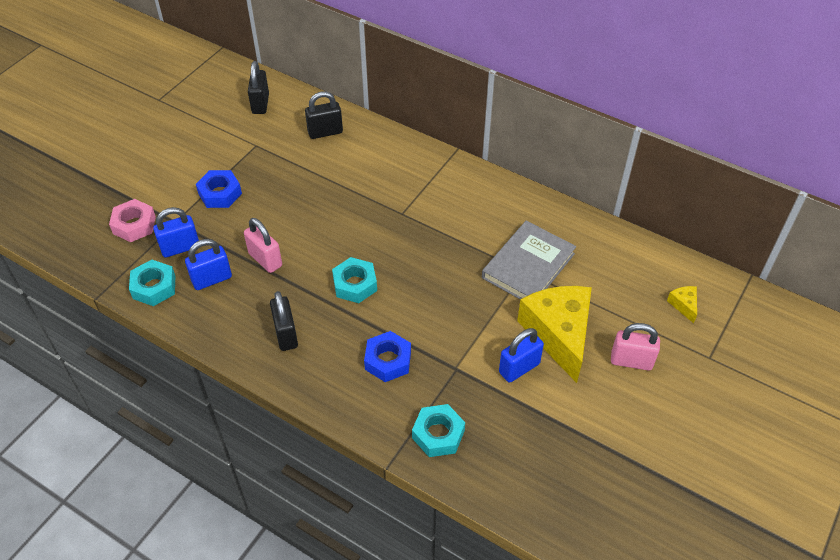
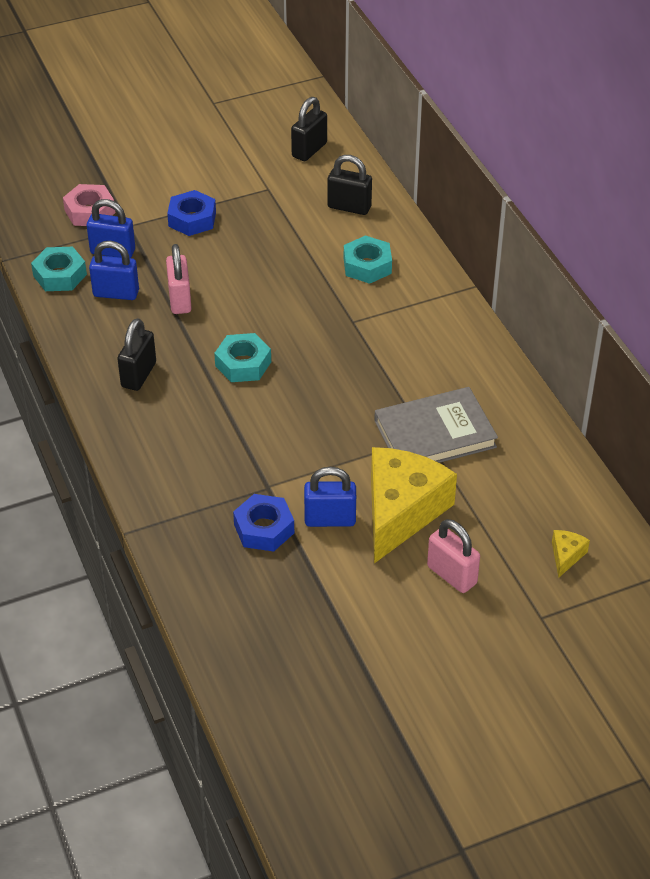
camera: 35 degrees right, 5 degrees down
blue nut [364,331,411,382] -> blue nut moved to [233,494,294,551]
turquoise nut [412,404,465,457] -> turquoise nut moved to [344,235,392,284]

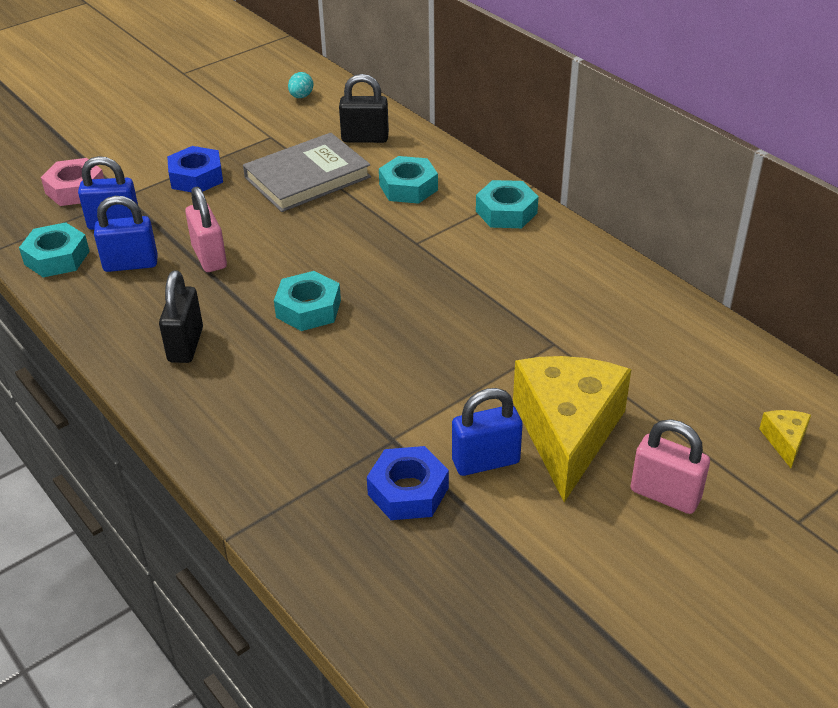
camera: 15 degrees left, 5 degrees down
black padlock [291,97,327,161] -> turquoise egg [288,72,313,98]
grey book [374,387,498,463] -> grey book moved to [243,133,371,212]
none -> turquoise nut [476,180,539,228]

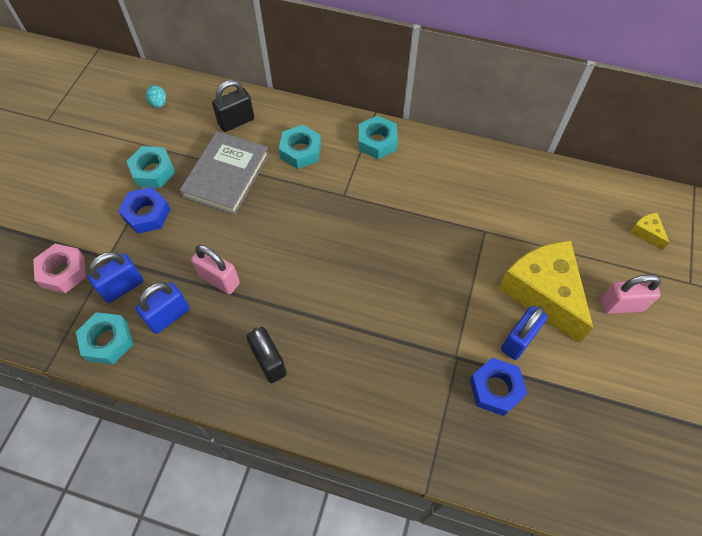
camera: 35 degrees left, 20 degrees up
turquoise nut [274,271,341,331] -> turquoise nut moved to [127,146,176,188]

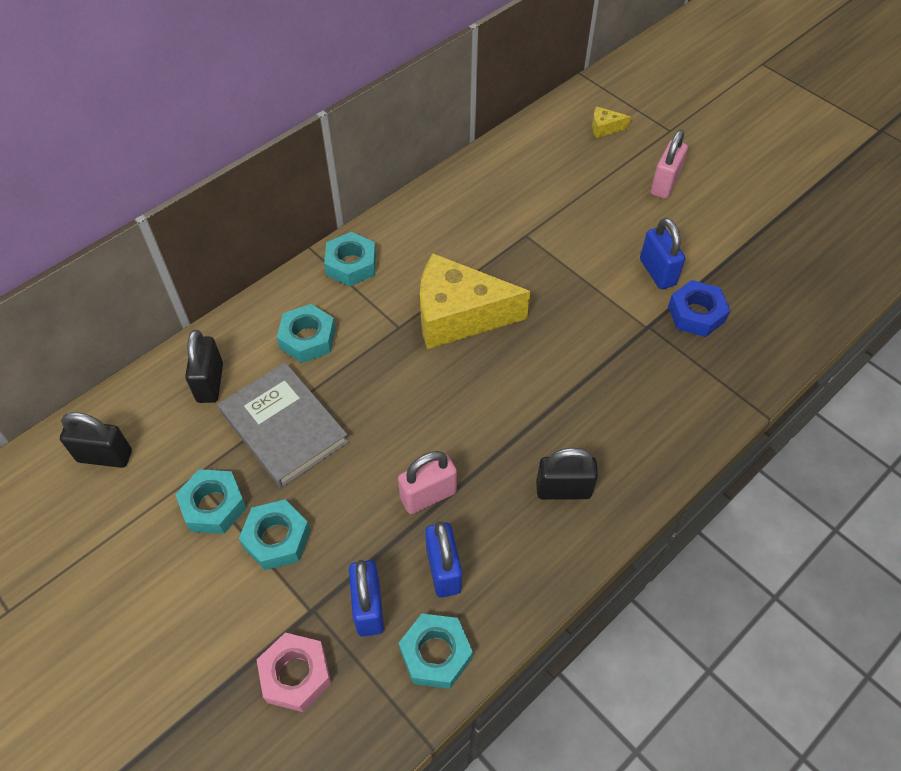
camera: 60 degrees left, 5 degrees down
blue nut [118,187,170,234] -> turquoise nut [239,500,311,570]
turquoise egg [146,85,166,108] -> black padlock [60,412,132,468]
yellow cheese [498,241,593,343] -> yellow cheese moved to [420,253,530,349]

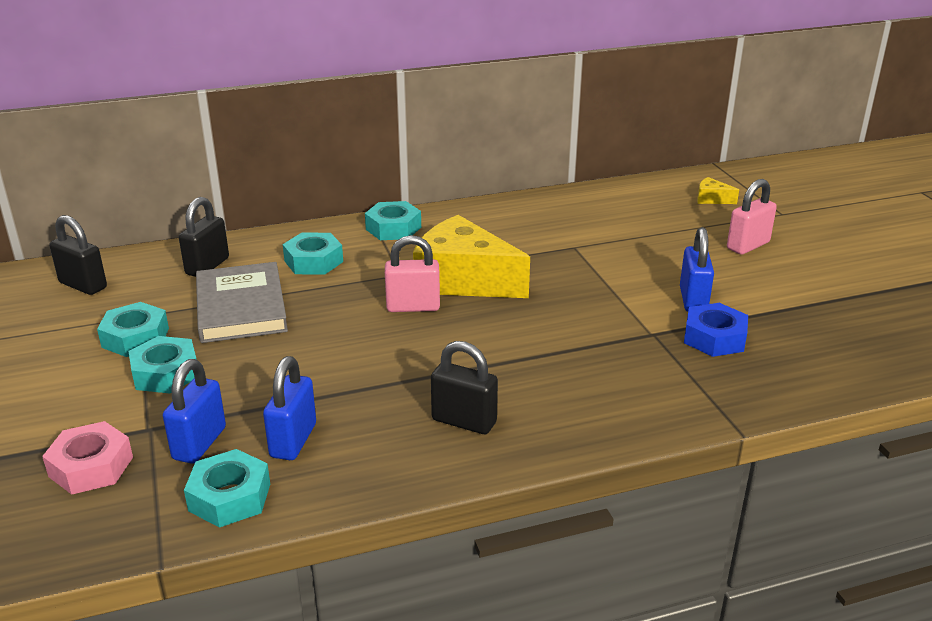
camera: 25 degrees right, 25 degrees down
pink padlock [398,451,457,514] -> pink padlock moved to [385,235,440,312]

